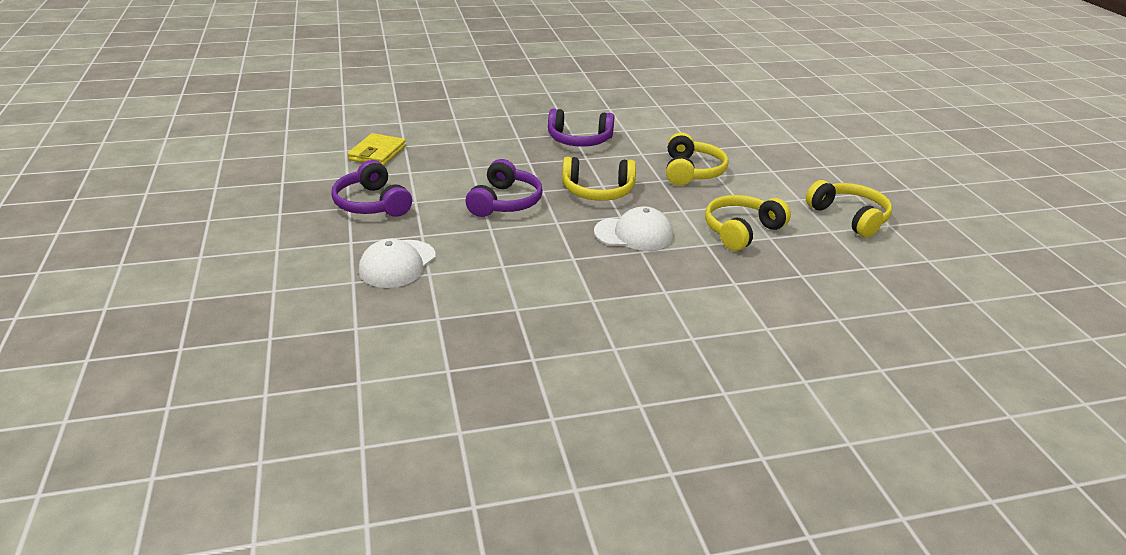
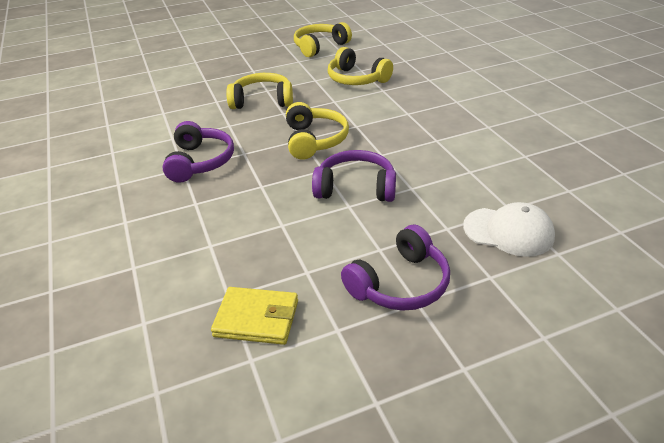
camera: 95 degrees left, 5 degrees up
white cap [594,206,673,251] -> none

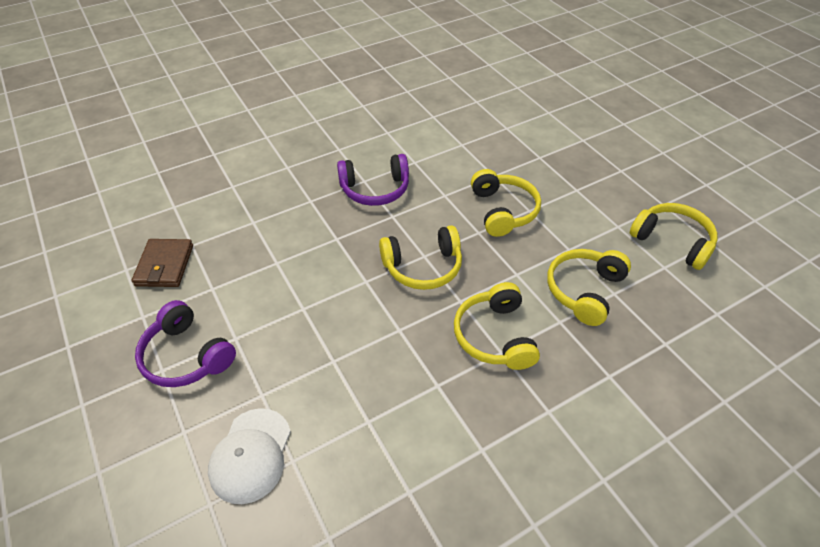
camera: 80 degrees right, 10 degrees up
yellow wallet [211,287,298,345] -> brown wallet [132,239,193,287]
purple headphones [312,150,396,202] -> none
none -> yellow headphones [454,282,540,370]

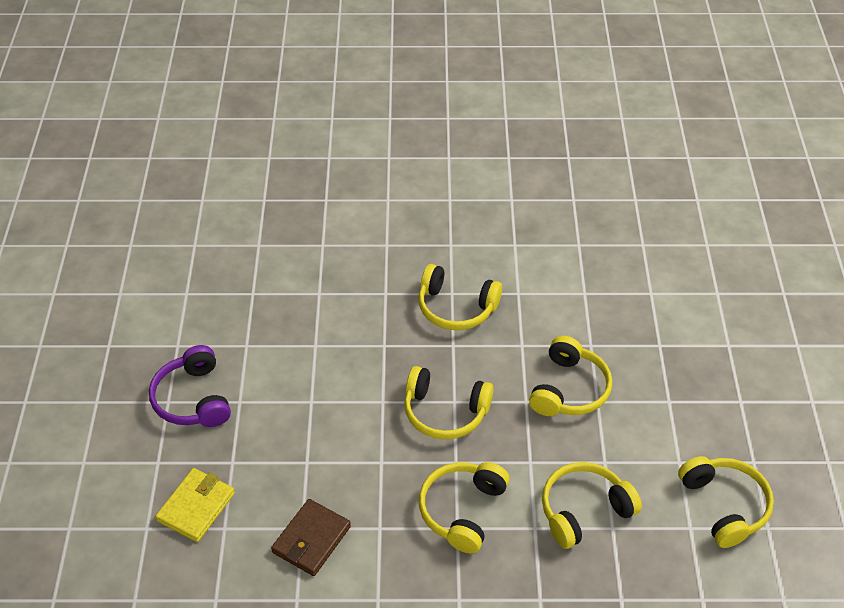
camera: 30 degrees right, 0 degrees up
brown wallet [132,239,193,287] -> brown wallet moved to [271,499,351,576]
white cap [208,408,291,504] -> yellow wallet [155,468,235,542]
purple headphones [337,154,409,206] -> yellow headphones [418,264,502,330]

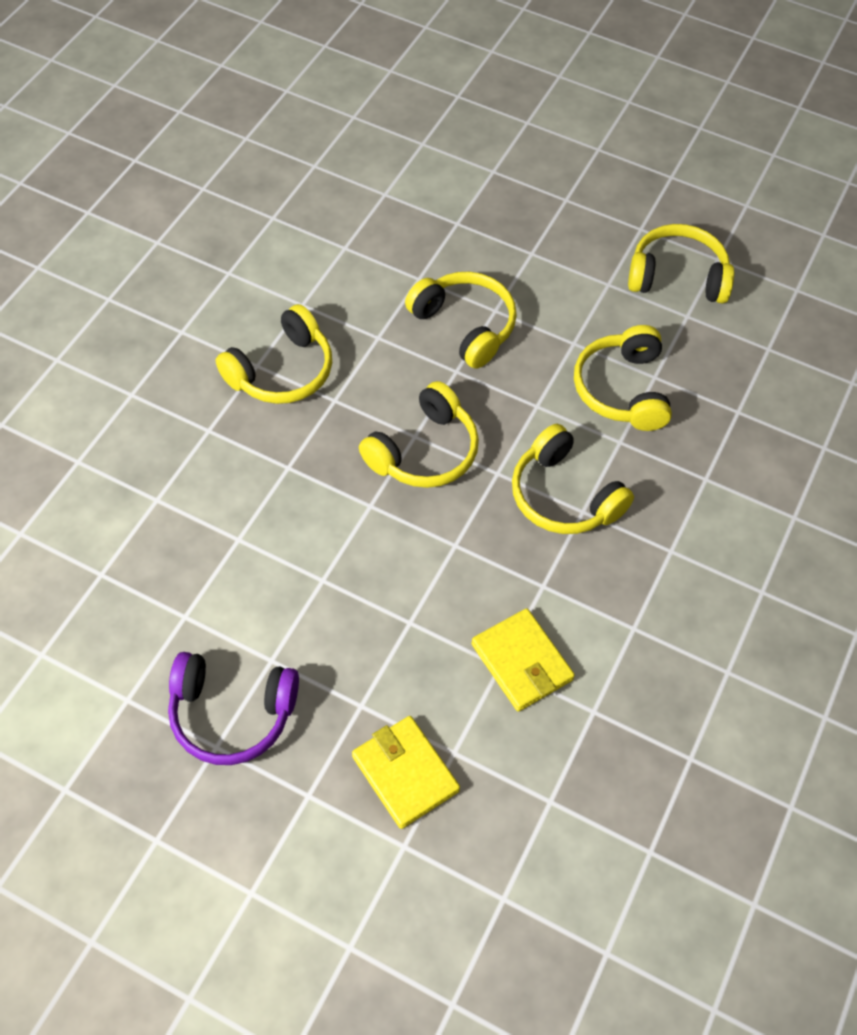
camera: 65 degrees left, 10 degrees up
brown wallet [271,499,351,576] -> yellow wallet [471,608,575,712]

